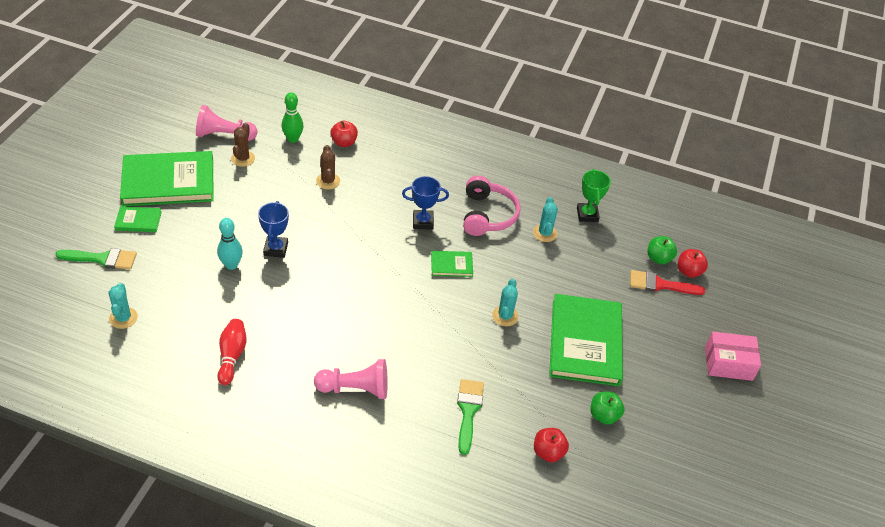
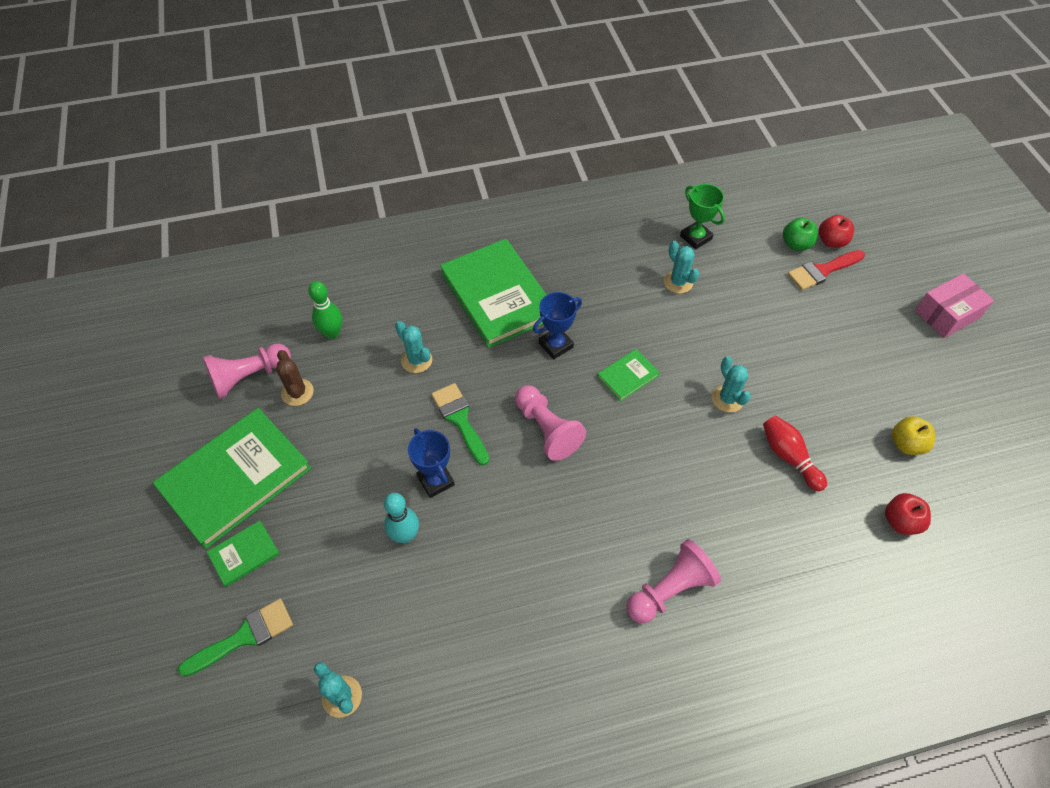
camera: 30 degrees left, 10 degrees up
red bowling pin [217,319,247,385] -> red bowling pin moved to [763,416,827,491]
brown cactus [316,145,340,189] -> turquoise cactus [395,321,432,373]
red apple [330,121,358,147] -> none
green brush [457,379,484,455] -> green brush moved to [431,383,489,466]
pink headphones [463,176,521,236] -> none
green book [549,294,623,386] -> green book moved to [440,239,547,348]
green apple [590,392,625,425] -> yellow apple [892,416,935,455]
none -> pink pawn [515,385,586,461]

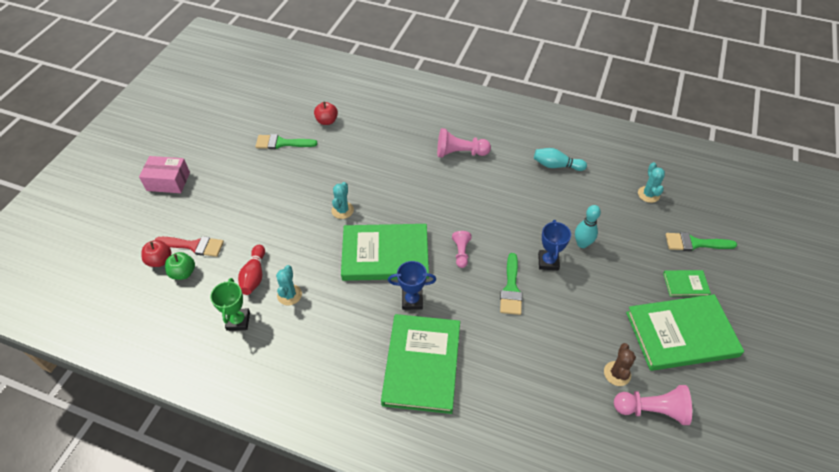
camera: 145 degrees left, 5 degrees down
green bowling pin [308,281,343,339] -> none
turquoise cactus [395,321,432,373] -> none
pink pawn [515,385,586,461] -> pink pawn [452,231,472,268], size x0.61
green book [597,349,660,401] -> green book [341,224,429,281], size x2.24
red bowling pin [763,416,827,491] -> red bowling pin moved to [238,245,265,295]
yellow apple [892,416,935,455] -> green brush [255,134,317,149]
none -> turquoise bowling pin [534,148,587,171]

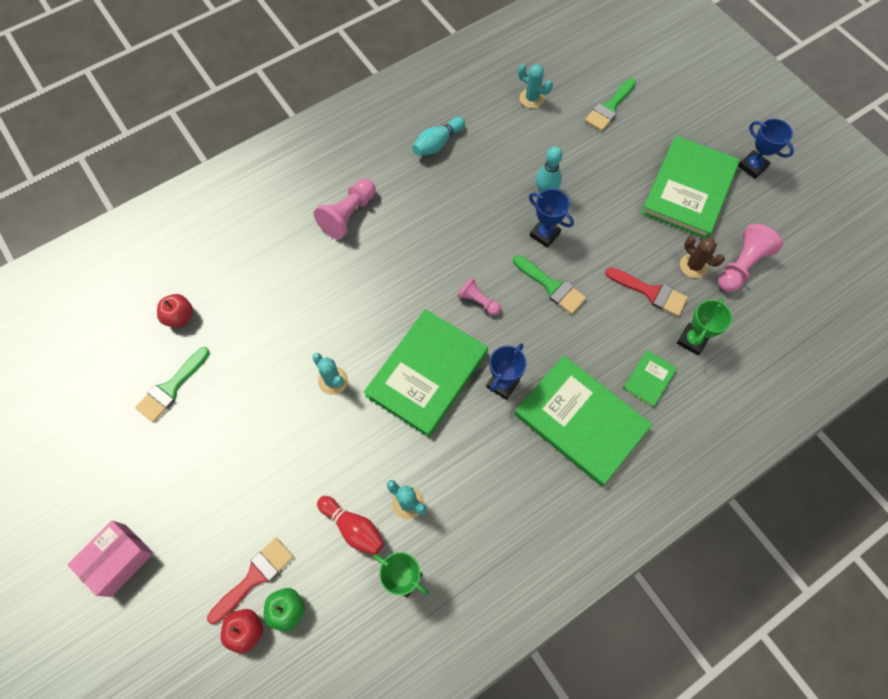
camera: 55 degrees left, 15 degrees up
green book [663,270,711,297] -> green book moved to [623,350,677,407]
none -> red brush [605,267,688,316]
none -> green trophy [677,298,732,355]
none -> blue trophy [738,119,794,179]

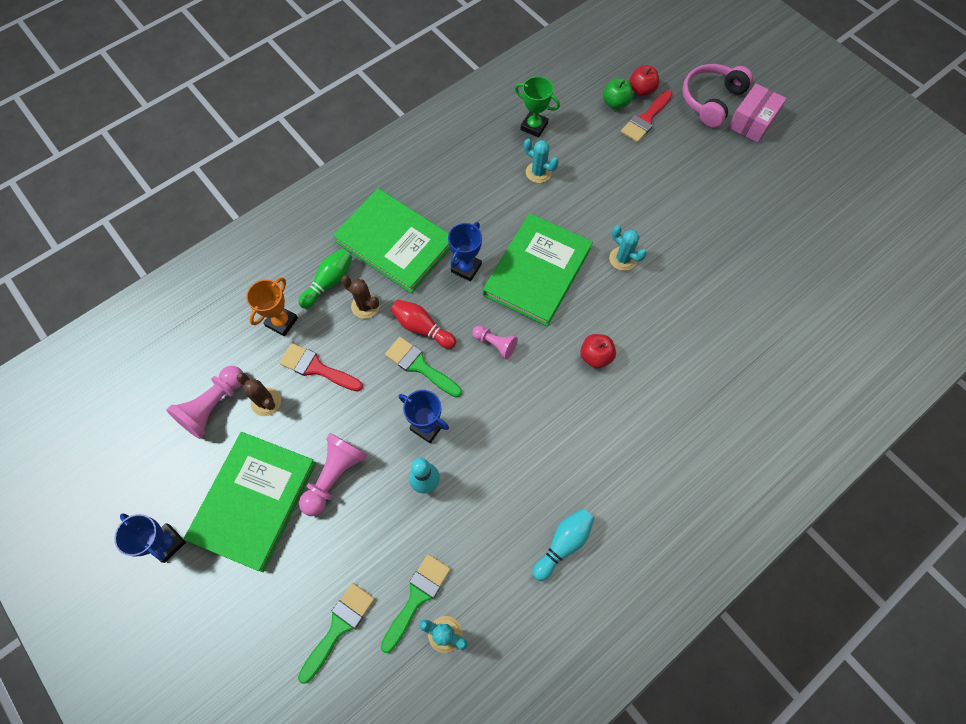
camera: 175 degrees right, 0 degrees up
green brush [135,347,210,423] -> green brush moved to [381,554,451,653]
red apple [157,294,193,328] -> red apple moved to [580,334,616,368]
pink pawn [314,179,376,239] -> pink pawn moved to [299,433,368,516]
red bowling pin [317,496,384,555] -> red bowling pin moved to [391,300,456,349]
green book [623,350,677,407] -> green bowling pin [298,249,352,309]
green trophy [677,298,732,355] -> orange trophy [246,277,298,336]
none -> brown cactus [341,276,380,319]
none -> pink headphones [682,64,753,127]

